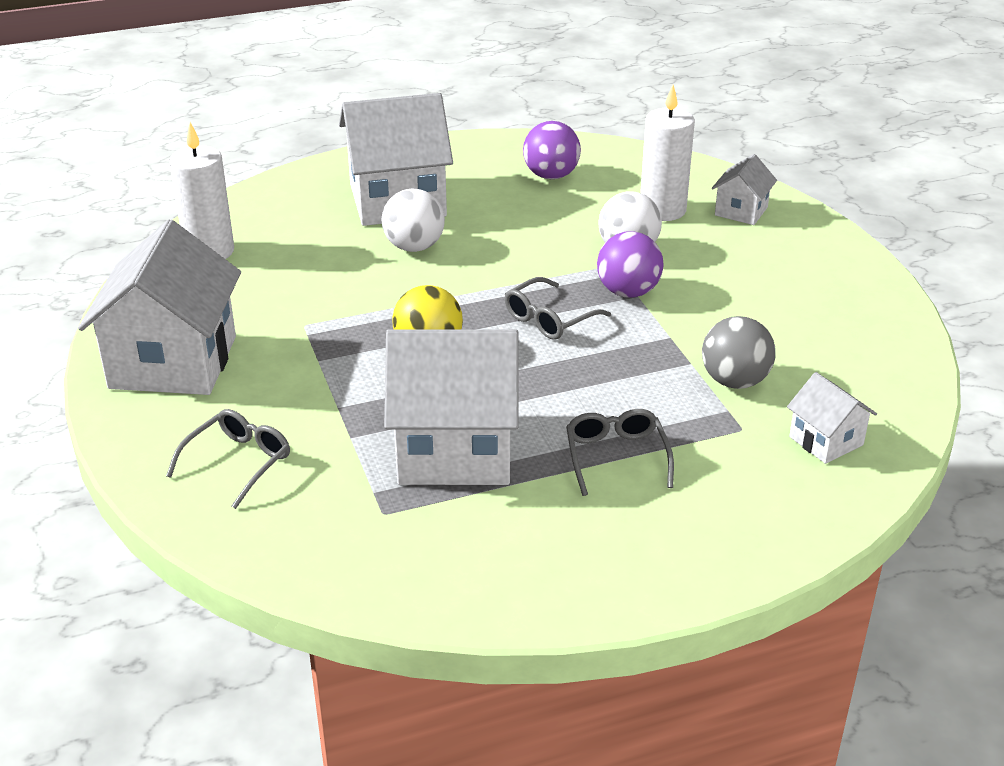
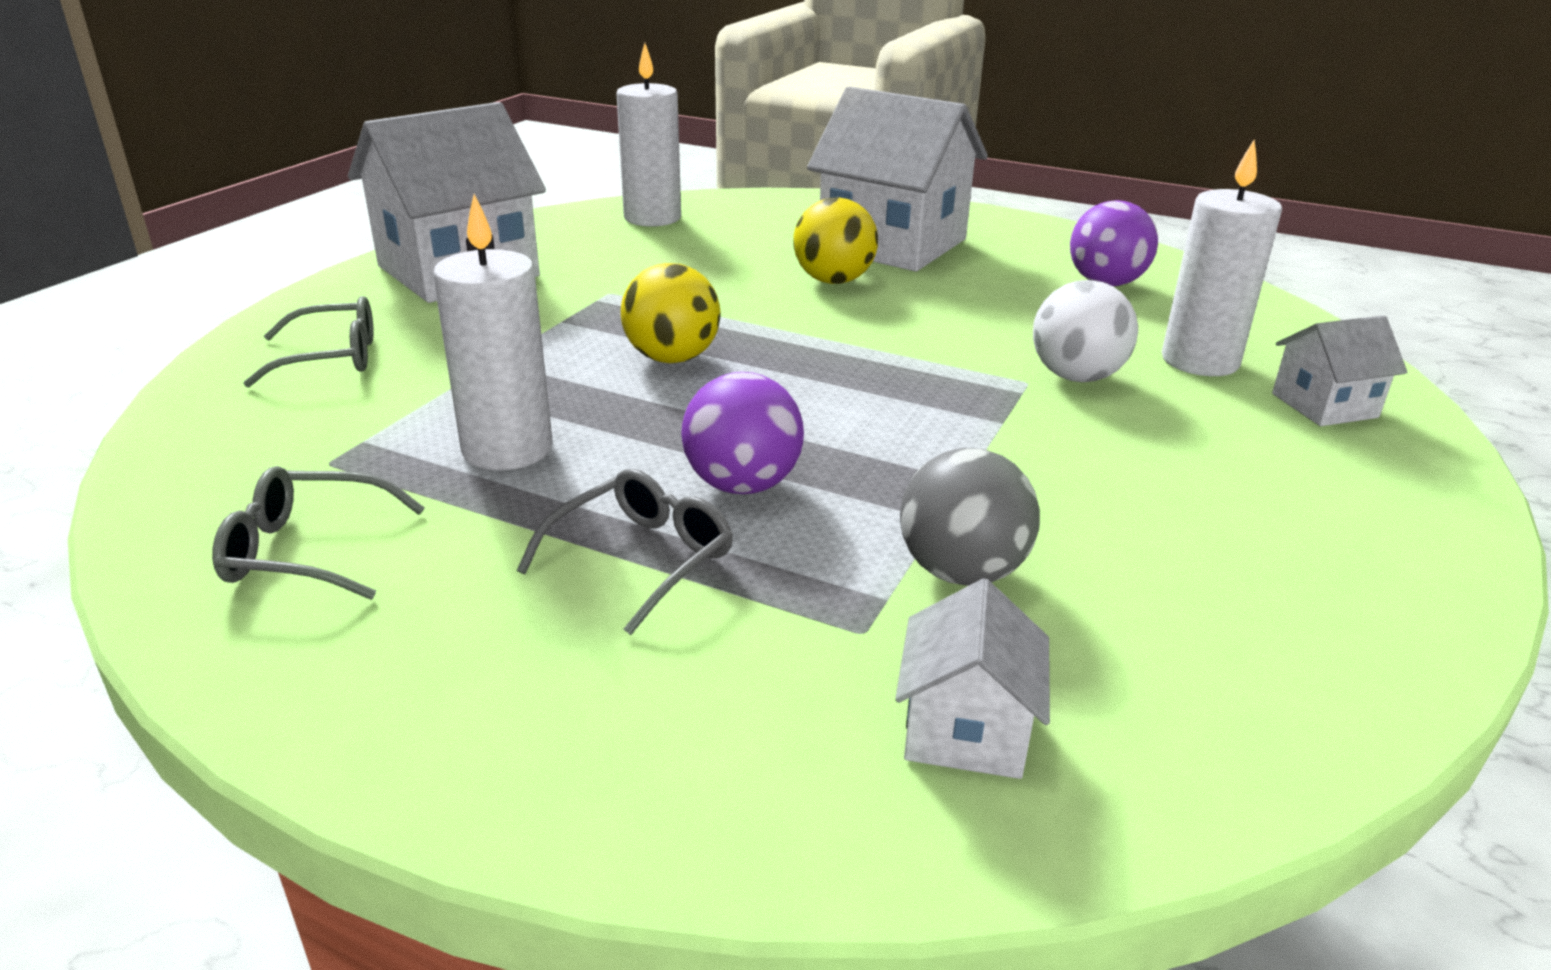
camera: 45 degrees right, 5 degrees down
white ball [382,188,445,252] -> yellow ball [793,197,878,284]
white house [384,329,519,485] -> white candle [433,194,553,470]
grey glasses [505,277,611,340] -> grey glasses moved to [212,466,425,600]
purple ball [597,231,664,298] -> purple ball moved to [681,372,804,494]

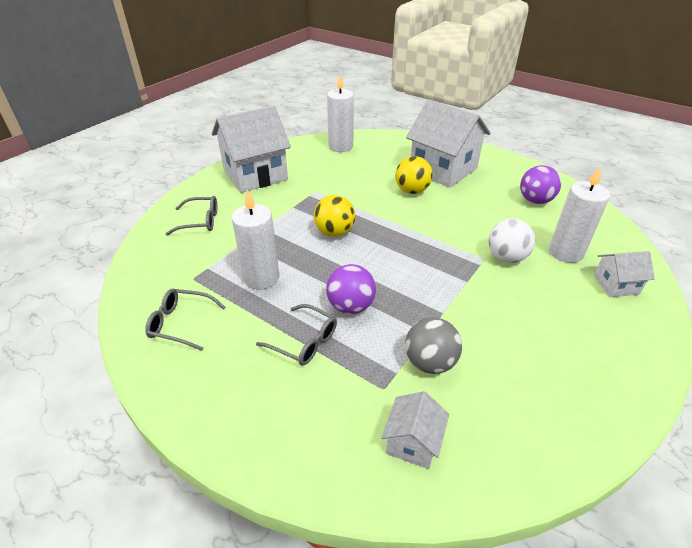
camera: 10 degrees right, 10 degrees up
grey glasses [517,469,733,635] -> grey glasses turned 75 degrees clockwise [256,304,337,366]

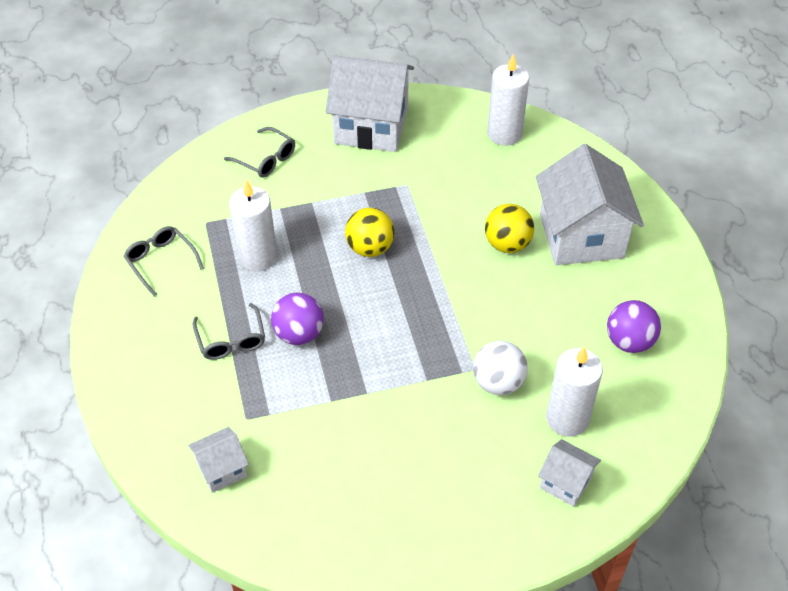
camera: 40 degrees right, 10 degrees up
grey ball [405,317,462,374] -> none

